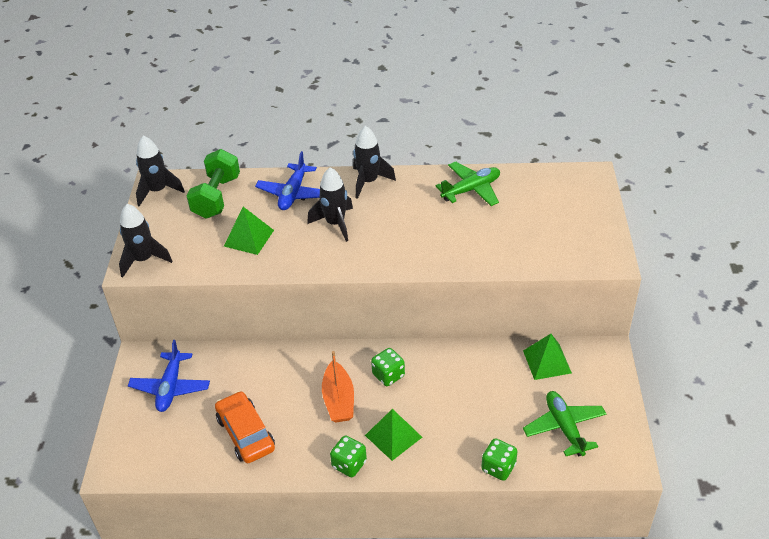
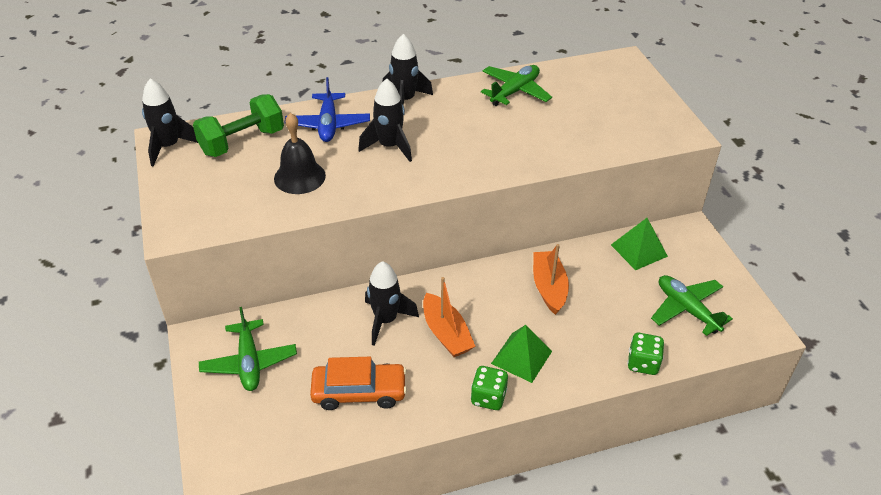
camera: 20 degrees left, 0 degrees up
black rocket [119,204,172,278] -> black rocket moved to [365,261,419,346]
blue plane [128,340,210,412] -> green plane [199,307,297,391]
green dumbbell [186,149,240,219] -> green dumbbell turned 60 degrees clockwise [193,94,284,157]
orange car [215,391,275,463] -> orange car turned 135 degrees clockwise [310,357,407,410]
green pyramid [224,207,274,255] -> black bell [274,113,326,194]
green dice [371,348,405,386] -> none
none -> orange boat [533,244,569,315]

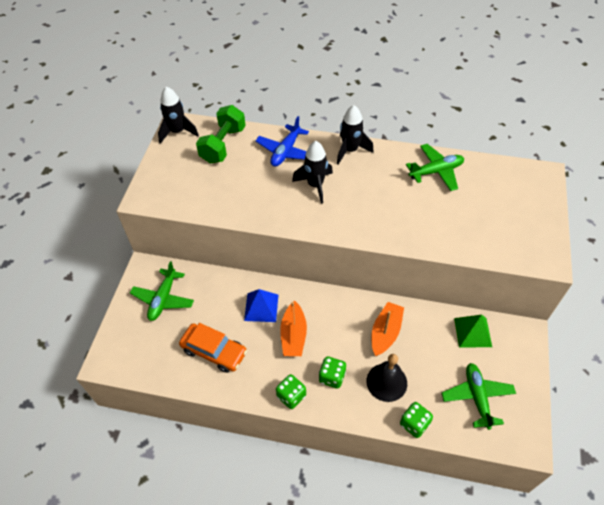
camera: 30 degrees right, 10 degrees up
green dumbbell [193,94,284,157] -> green dumbbell turned 60 degrees counterclockwise [196,105,246,164]
black bell [274,113,326,194] -> black bell moved to [367,354,407,402]
black rocket [365,261,419,346] -> blue pyramid [244,289,278,322]
green pyramid [491,325,552,383] -> green dice [319,356,346,389]

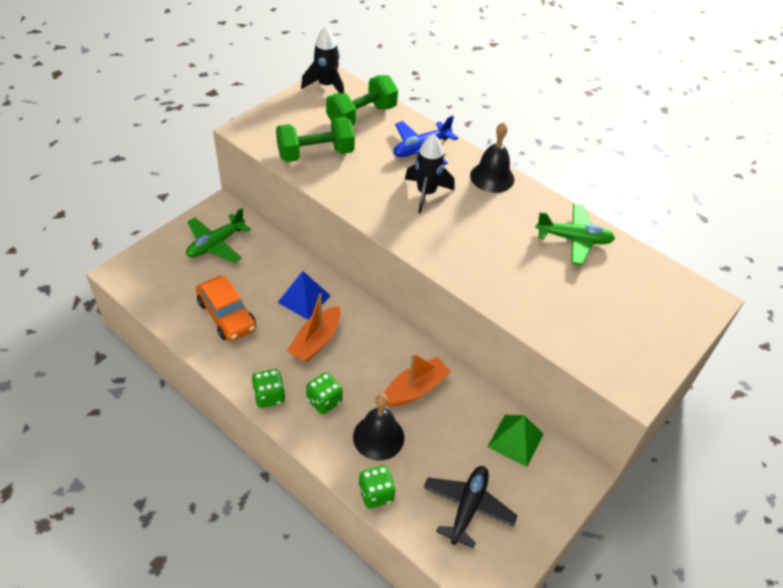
camera: 25 degrees right, 5 degrees down
black rocket [337,105,374,165] -> black bell [470,122,514,193]
green plane [442,363,516,430] -> black plane [423,466,518,548]
none -> green dumbbell [276,117,355,162]

